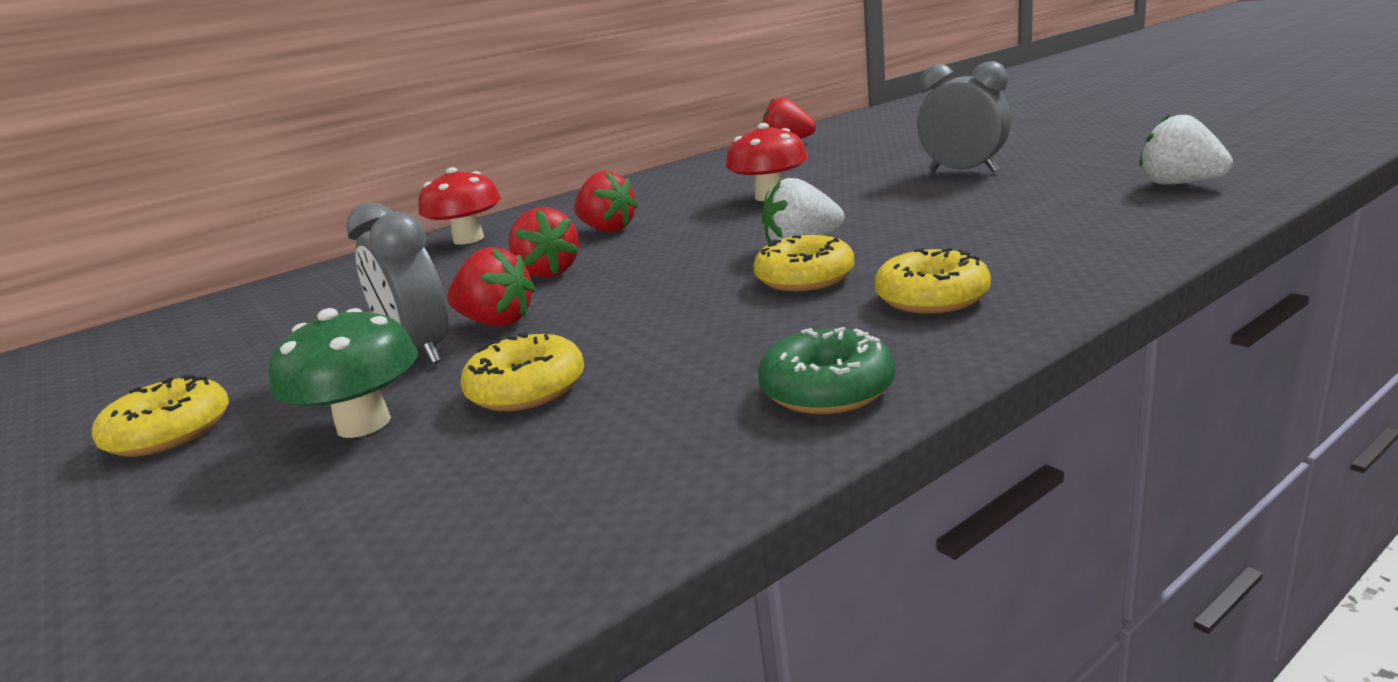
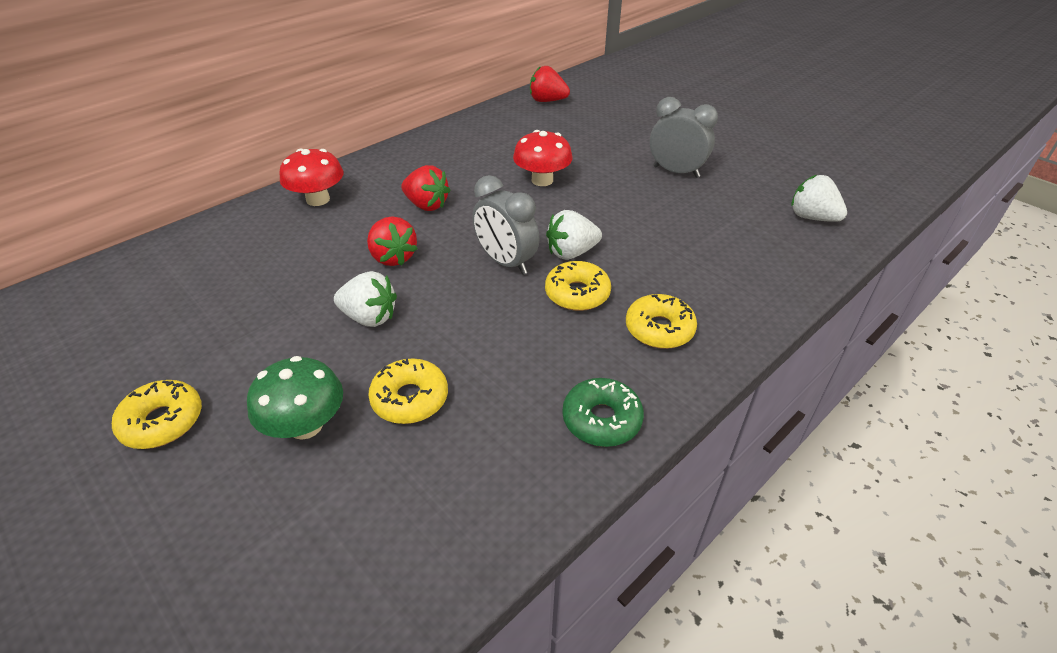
camera: 10 degrees left, 20 degrees up
grey clock [346,203,449,364] -> grey clock moved to [472,175,540,275]
red strawberry [447,247,536,327] -> white strawberry [334,271,397,327]

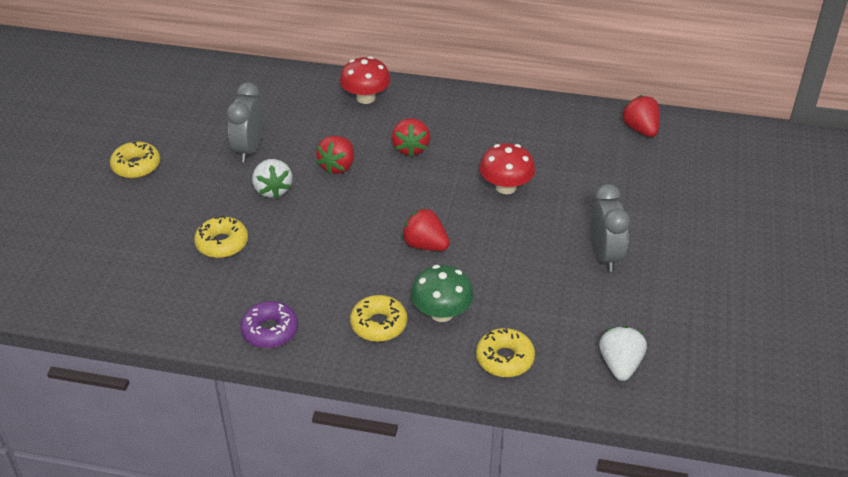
camera: 55 degrees right, 0 degrees up
green mushroom [247,356,343,440] -> green mushroom moved to [411,265,474,322]
grey clock [472,175,540,275] -> grey clock moved to [226,82,264,162]
yellow donut [545,261,611,311] -> yellow donut moved to [476,328,535,377]
white strawberry [546,210,602,260] -> red strawberry [402,208,450,251]
green donut [562,378,644,447] -> purple donut [240,301,298,348]

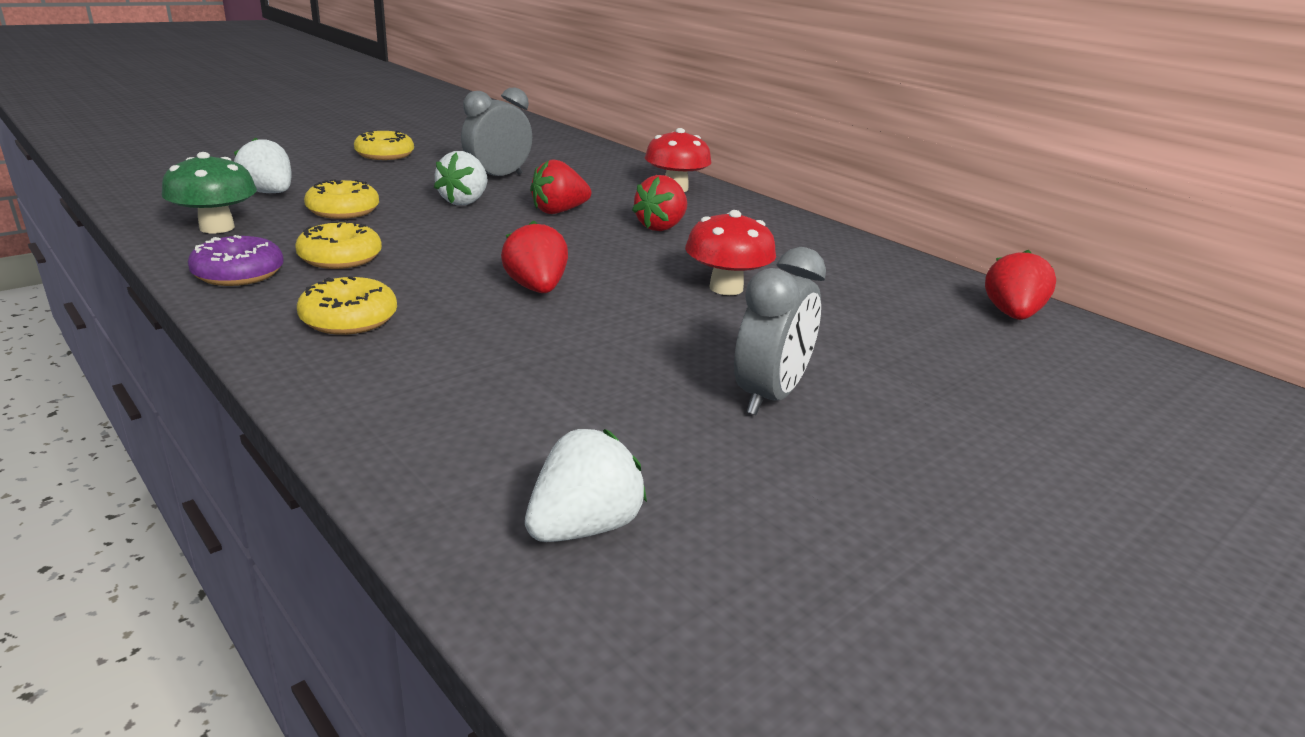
camera: 35 degrees right, 15 degrees down
green mushroom [411,265,474,322] -> green mushroom moved to [161,152,257,233]
yellow donut [476,328,535,377] -> yellow donut moved to [295,220,382,269]
none -> white strawberry [234,137,292,193]

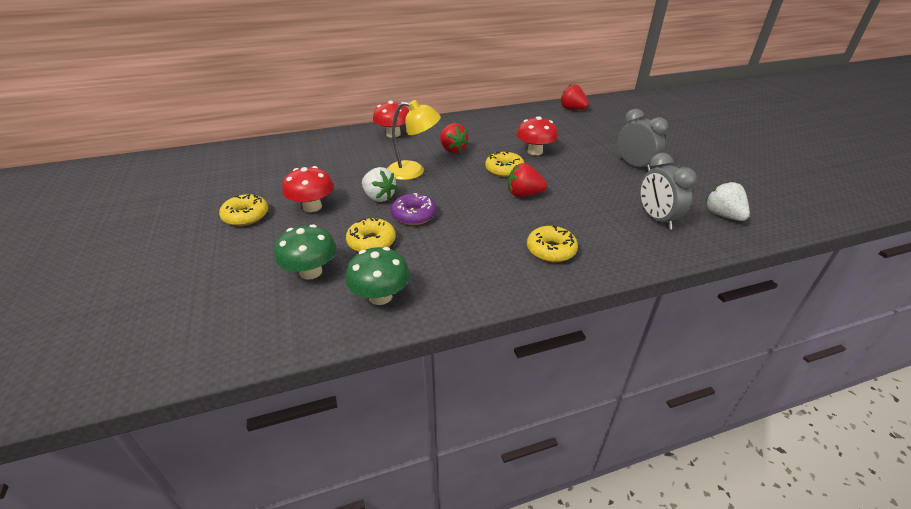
camera: 65 degrees left, 10 degrees up
purple donut [188,235,284,286] -> purple donut moved to [391,193,437,225]
white strawberry [234,137,292,193] -> green mushroom [274,224,337,280]
yellow donut [295,220,382,269] -> yellow donut moved to [485,152,524,177]
grey clock [461,87,532,176] -> grey clock moved to [640,153,697,230]
red strawberry [530,159,591,214] -> yellow lamp [387,100,441,180]
none -> red mushroom [282,166,334,212]

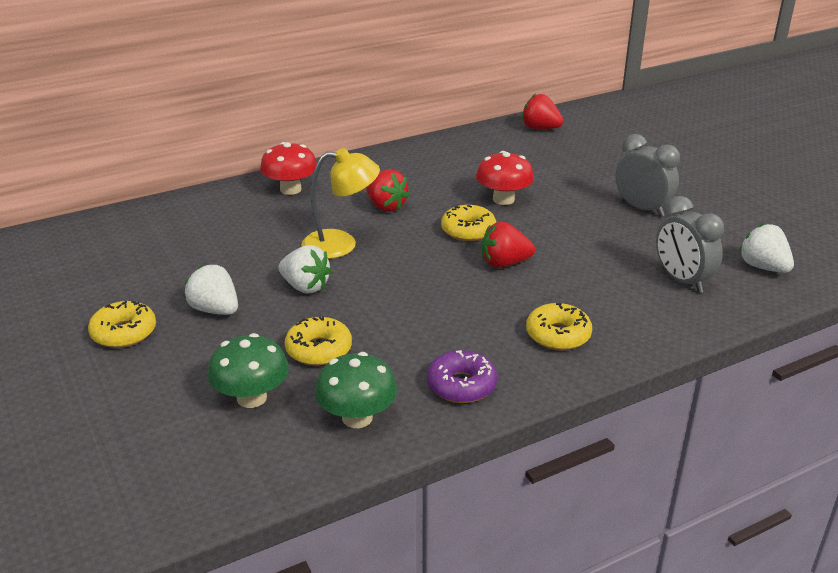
camera: 10 degrees left, 5 degrees down
red mushroom [282,166,334,212] -> white strawberry [184,265,238,315]
purple donut [391,193,437,225] -> purple donut moved to [427,350,498,403]

